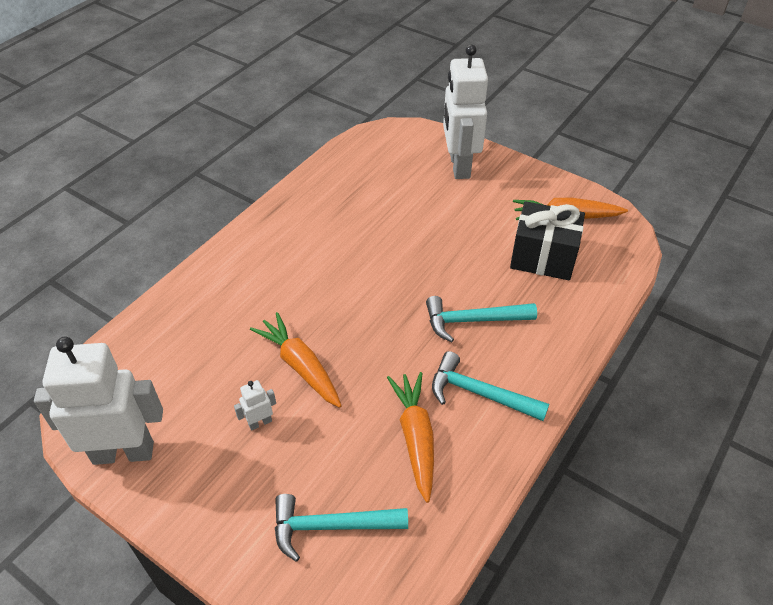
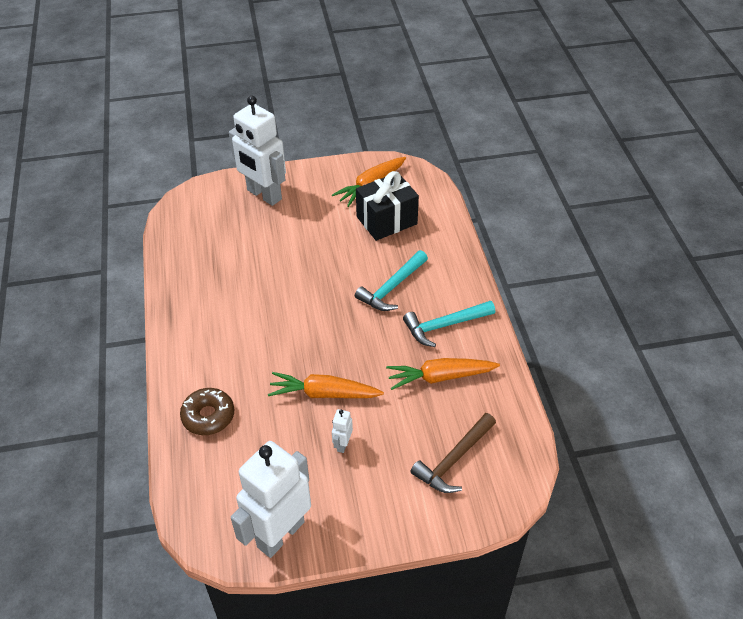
camera: 45 degrees left, 0 degrees up
turquoise hammer [275,494,408,562] -> brown hammer [410,413,496,493]
orange carrot [387,372,434,503] -> orange carrot turned 45 degrees counterclockwise [386,358,500,390]
none -> brown donut [180,388,234,435]

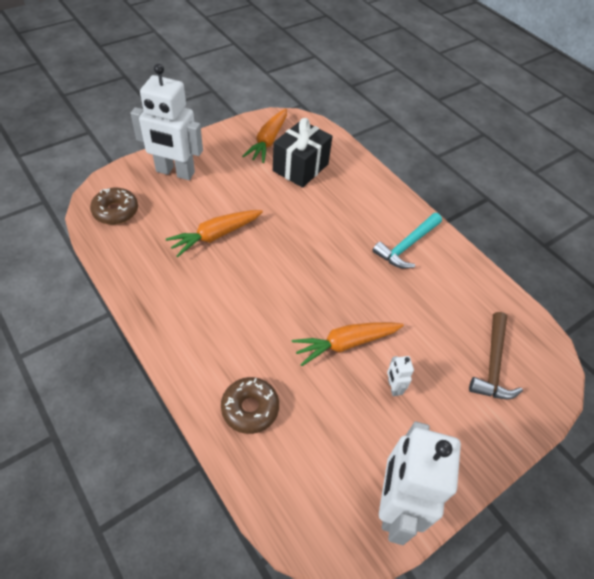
camera: 30 degrees left, 5 degrees up
turquoise hammer [355,250,428,311] -> none
orange carrot [386,358,500,390] -> orange carrot moved to [166,210,263,257]
none -> brown donut [90,188,138,225]

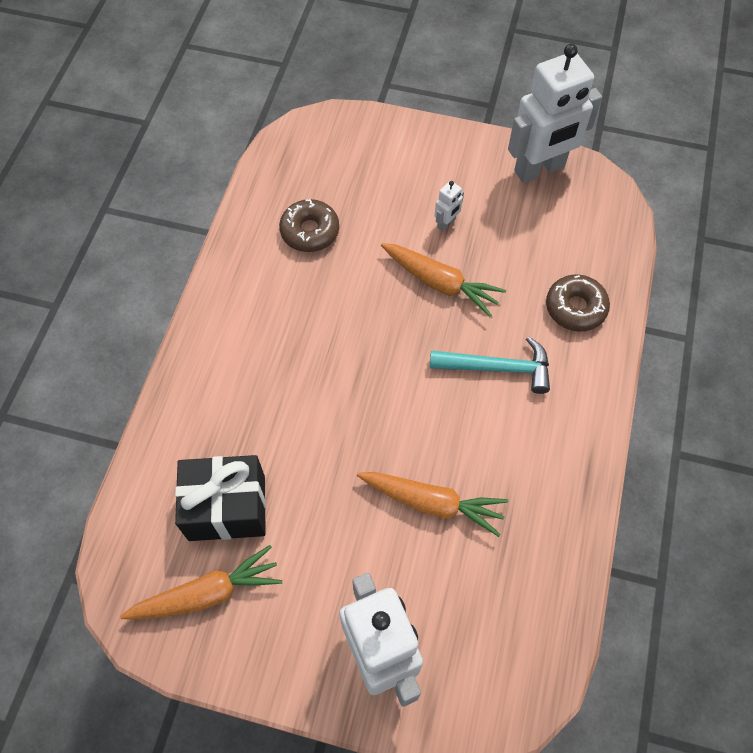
camera: 125 degrees left, 10 degrees up
brown donut [90,188,138,225] -> brown donut moved to [279,199,339,252]
turquoise hammer [372,213,442,269] -> turquoise hammer moved to [430,337,550,394]
brown hammer [469,312,523,399] -> none

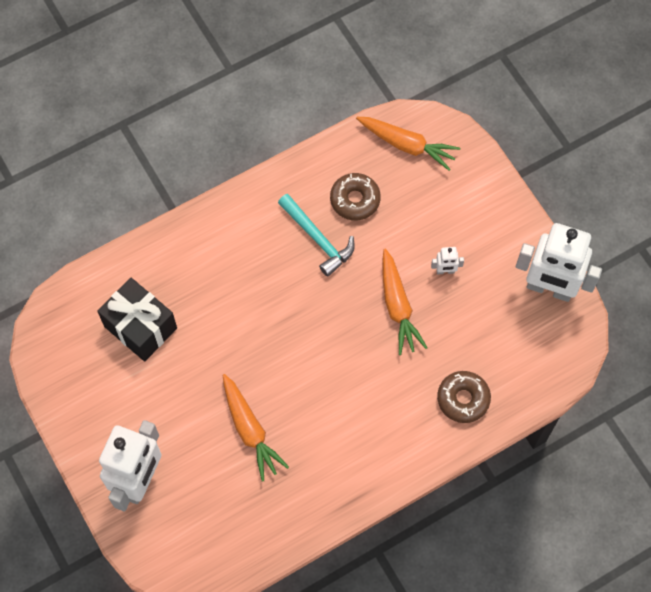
camera: 45 degrees right, 5 degrees up
orange carrot [120,545,282,619] -> orange carrot moved to [356,117,460,171]
turquoise hammer [430,337,550,394] -> turquoise hammer moved to [278,194,355,277]

